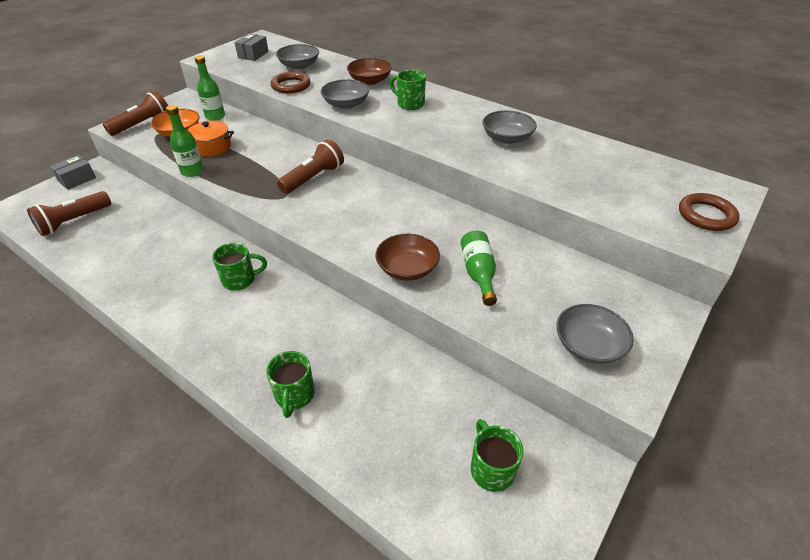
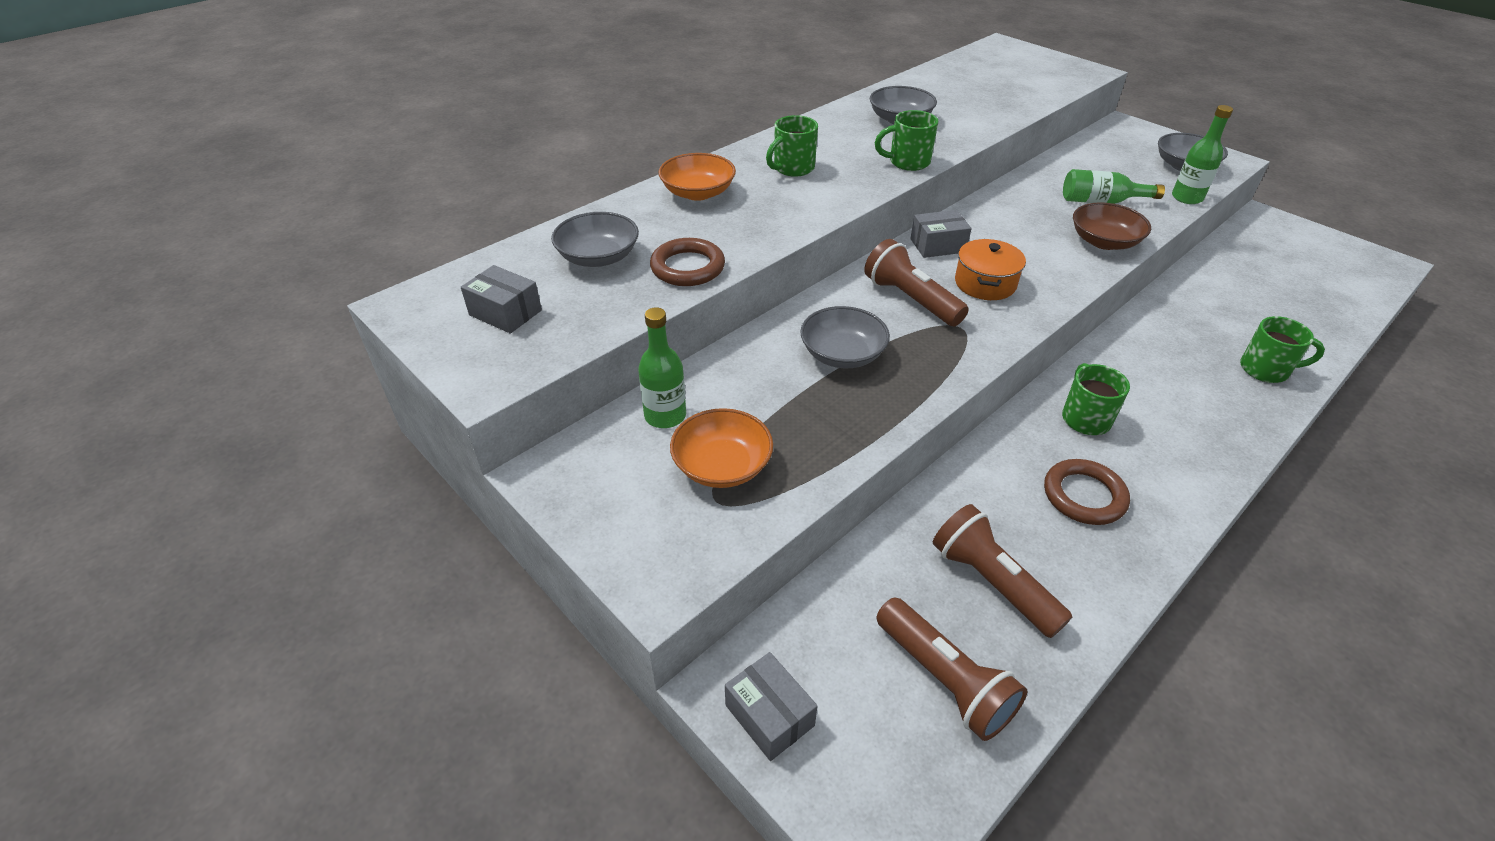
camera: 80 degrees left, 0 degrees up
brown flashlight [103,91,168,136] -> brown flashlight moved to [933,504,1072,638]
green bottle [166,105,204,177] -> green bottle moved to [1172,105,1233,204]
orange pot [186,120,234,157] -> orange pot moved to [955,239,1026,300]
grey bowl [321,79,369,109] -> grey bowl moved to [800,306,890,368]
brown bowl [347,58,392,85] -> orange bowl [658,153,736,201]
green mug [471,419,524,492] -> green mug moved to [875,110,938,171]
brown ring [679,193,740,231] -> brown ring moved to [1044,459,1130,525]
none -> grey box [910,210,972,258]

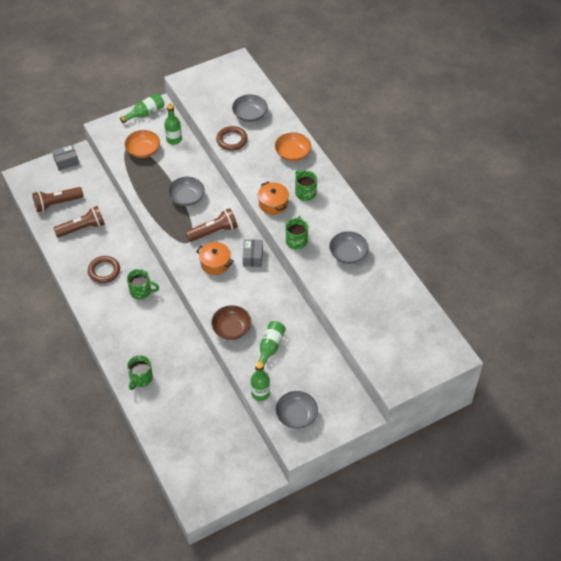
camera: 105 degrees right, 10 degrees up
grey box [461,265,542,334] -> none
none -> green bottle [120,93,164,124]
none -> orange pot [258,182,289,215]

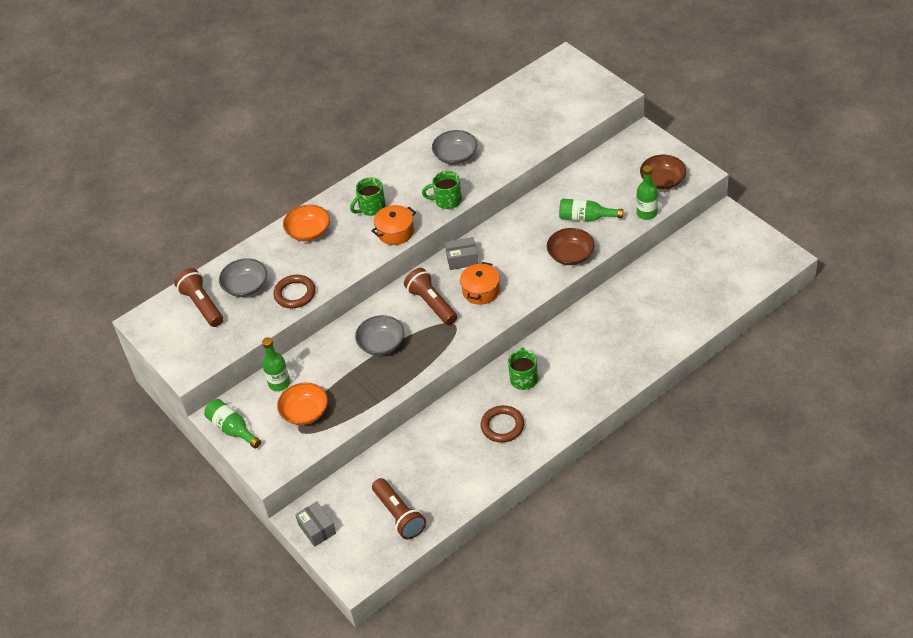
camera: 95 degrees left, 5 degrees down
brown flashlight [54,206,105,237] -> brown flashlight moved to [174,268,223,327]
green mug [127,355,153,390] -> none
grey bowl [276,391,318,429] -> brown bowl [640,155,686,190]

